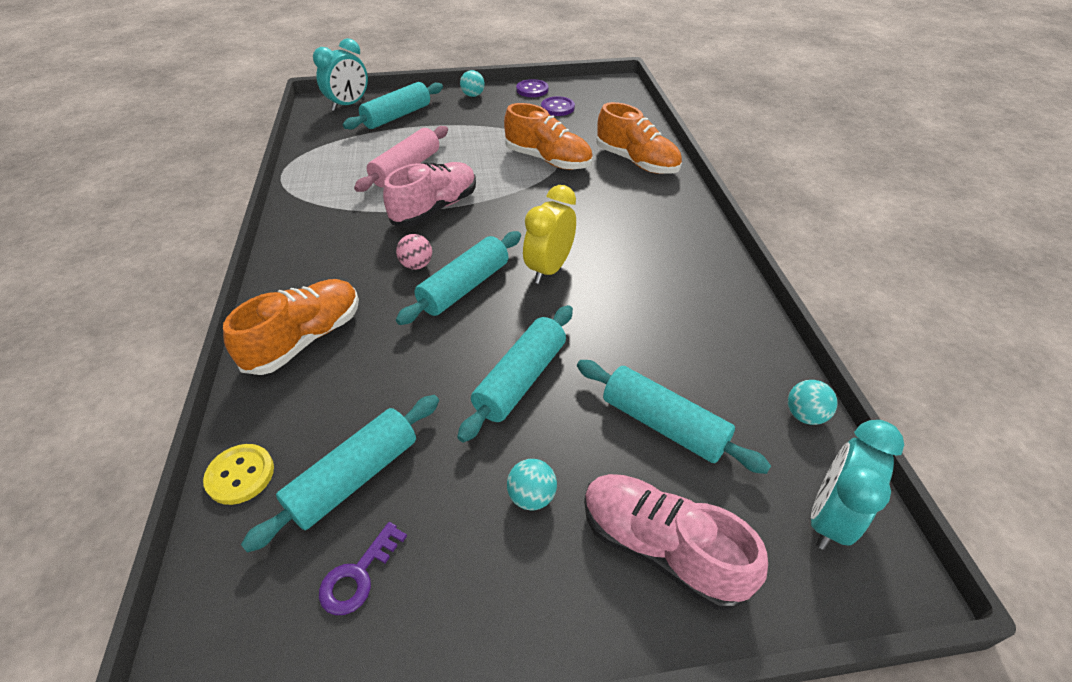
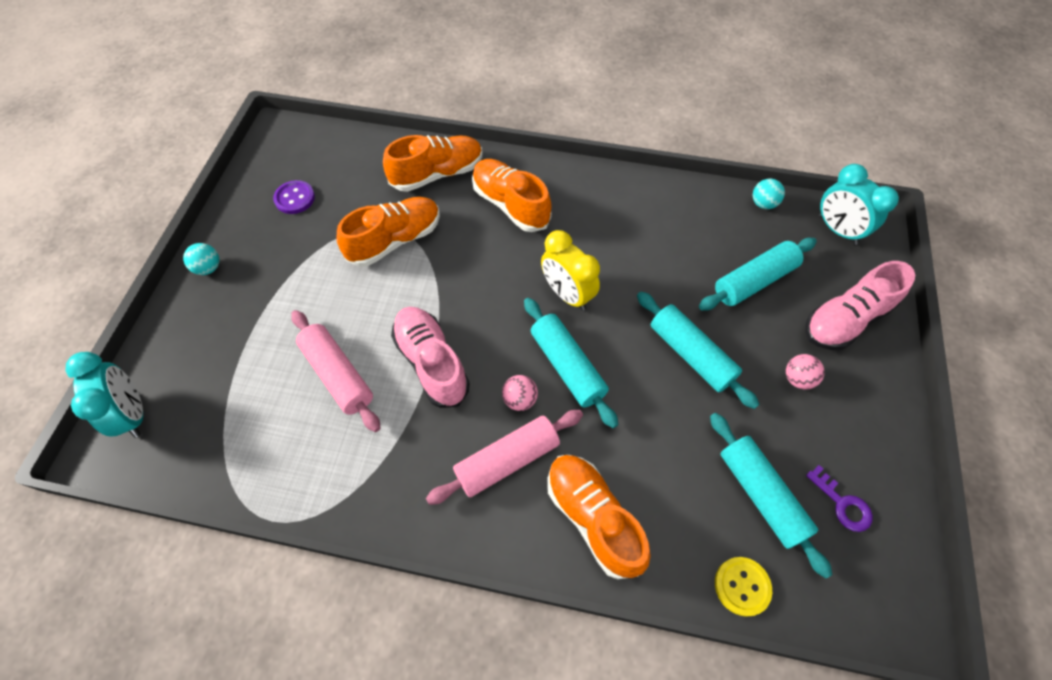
camera: 70 degrees left, 15 degrees up
turquoise rolling pin [343,82,443,130] -> none
turquoise ball [507,459,557,510] -> pink ball [786,354,825,390]
purple button [516,79,548,97] -> none
none -> pink rolling pin [426,410,583,505]
none -> orange shoe [472,159,552,232]

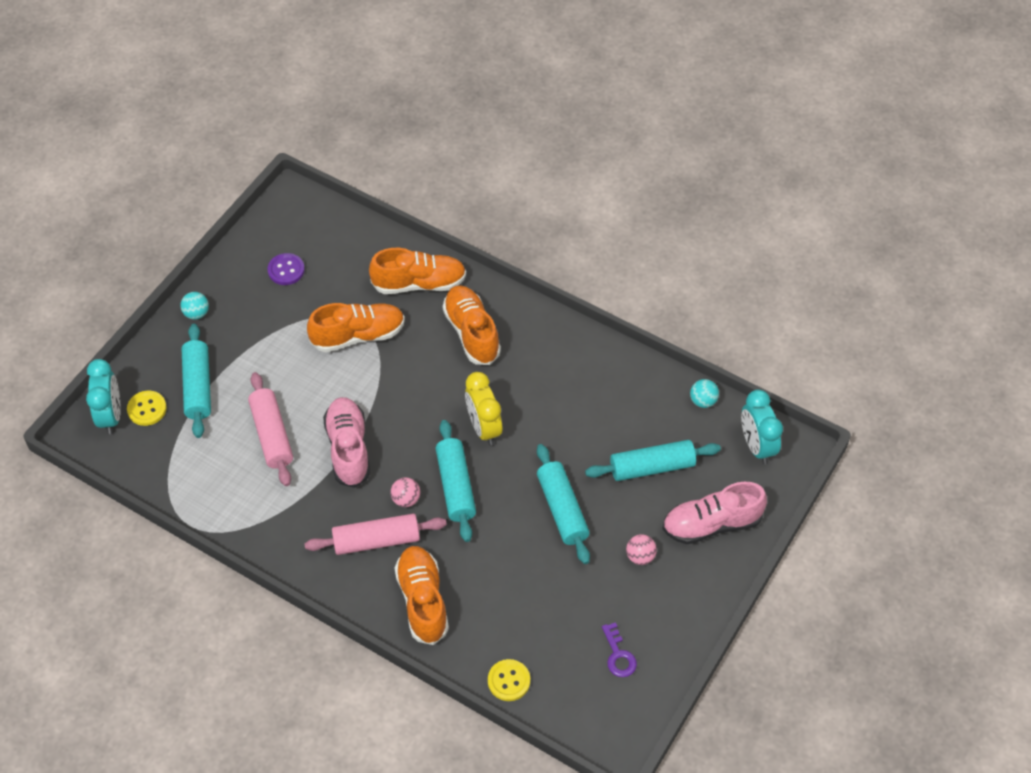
camera: 20 degrees right, 5 degrees down
turquoise rolling pin [710,413,833,578] -> turquoise rolling pin moved to [181,324,211,438]
none -> yellow button [127,391,167,426]

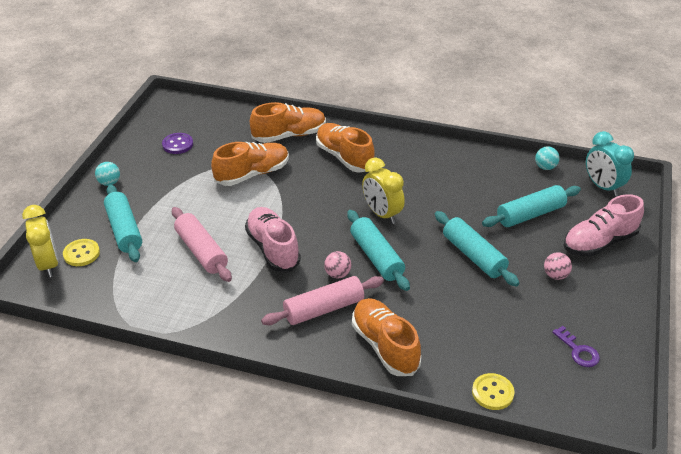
camera: 15 degrees left, 15 degrees down
turquoise clock [86,359,121,434] -> yellow clock [22,205,58,277]

